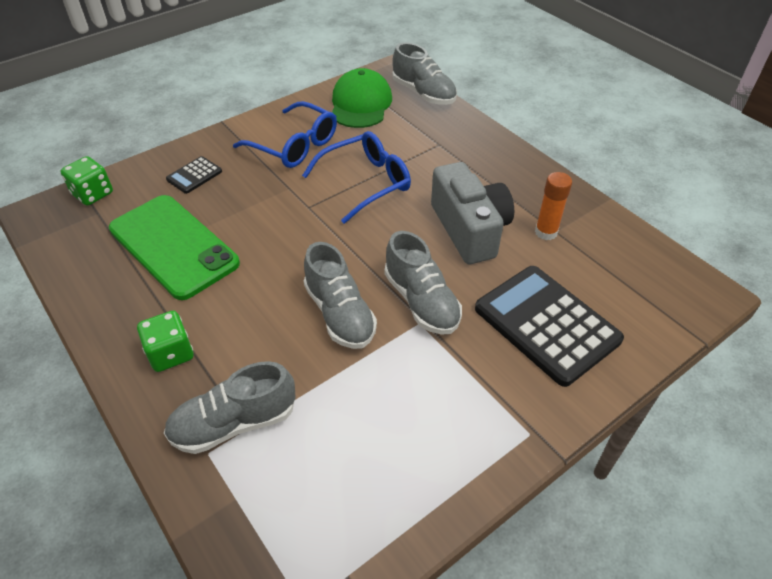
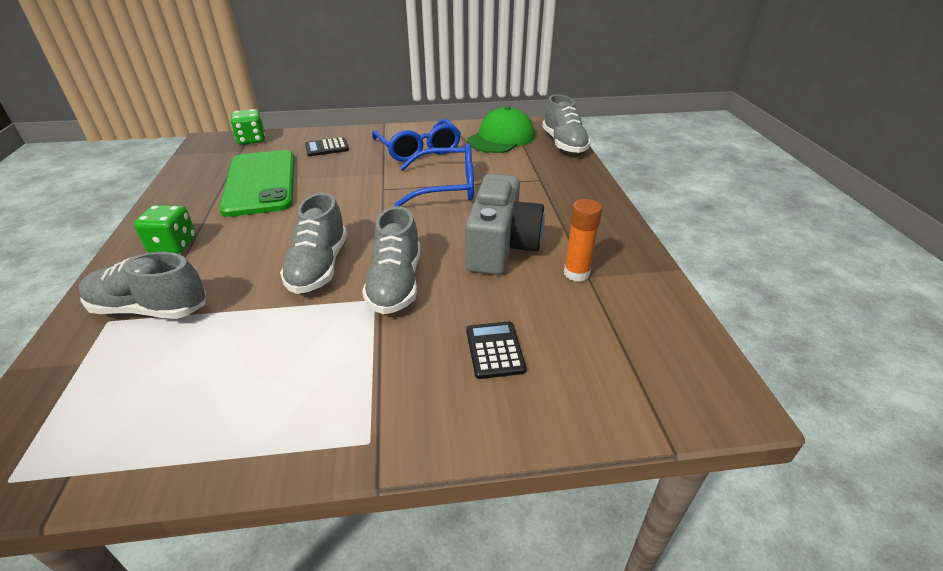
camera: 30 degrees right, 10 degrees down
black calculator [475,266,624,387] -> black calculator [466,321,526,379], size x0.46

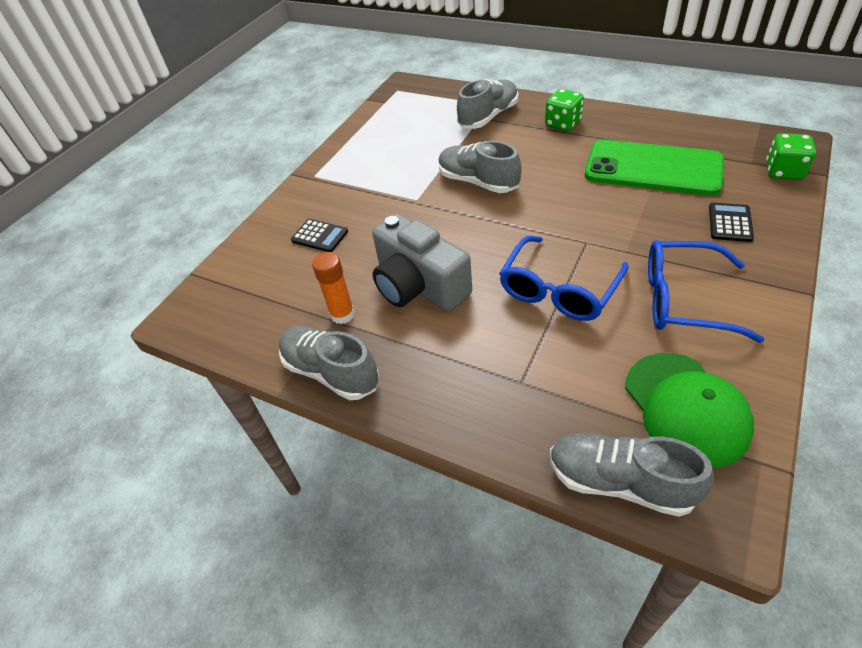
camera: 130 degrees right, 10 degrees up
grey shoe [362,206,420,314] -> grey shoe moved to [279,326,379,400]

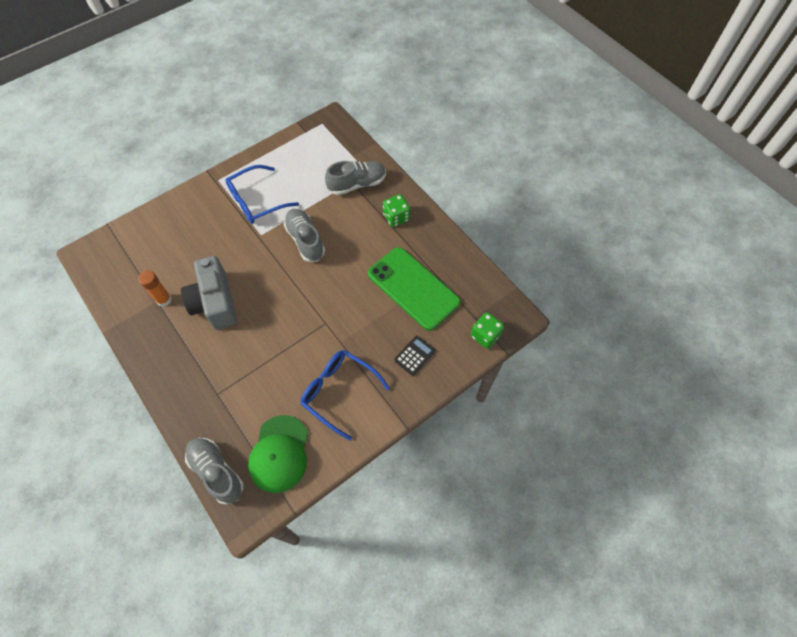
camera: 20 degrees right, 15 degrees up
grey shoe [279,326,379,400] -> none
black calculator [291,219,348,252] -> none
blue glasses [499,236,629,321] -> blue glasses moved to [225,165,299,224]

